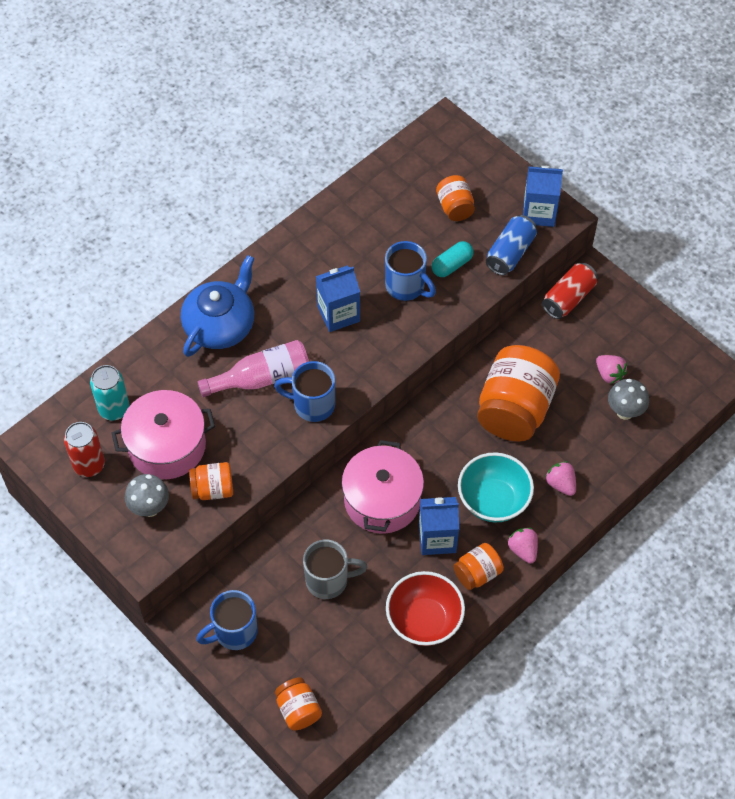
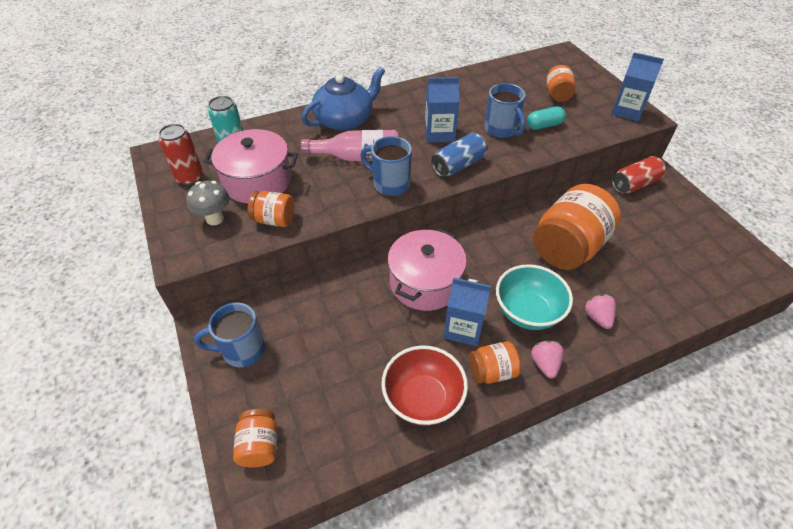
camera: 20 degrees right, 10 degrees down
grey mug [303,540,367,599] -> none
blue can [486,215,537,275] -> blue can moved to [431,133,488,177]
pink strawberry [596,355,627,384] -> none
grey mushroom [608,379,649,420] -> none

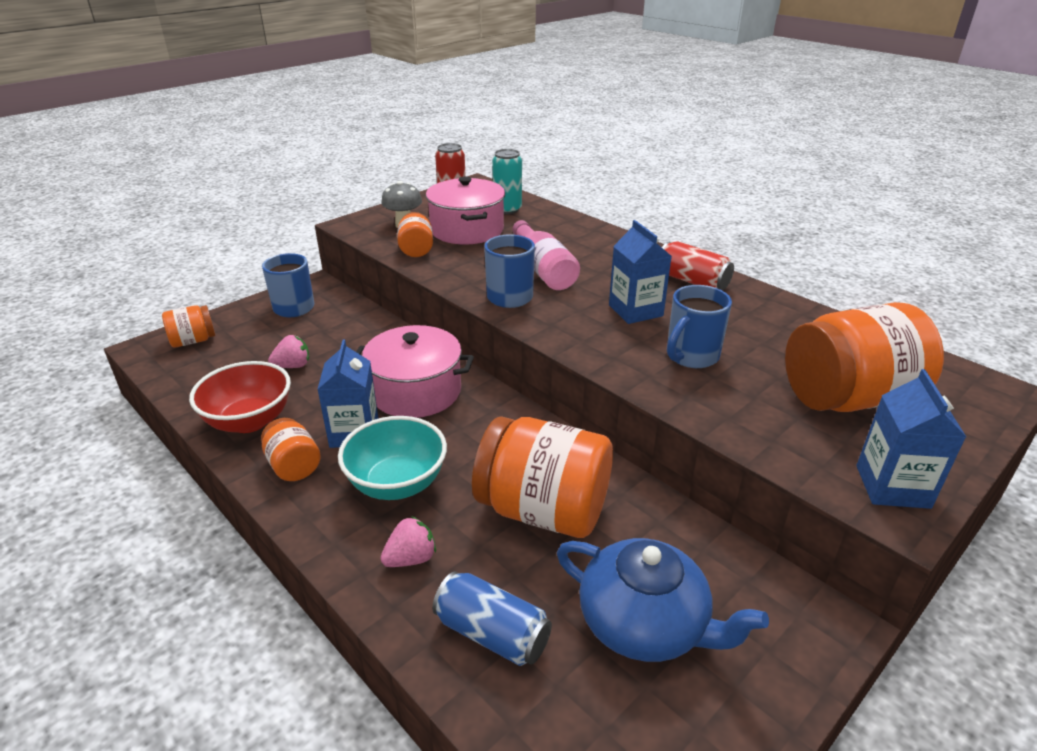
camera: 70 degrees right, 15 degrees down
blue teapot [301,67,385,131] -> blue teapot moved to [557,538,769,662]
blue can [431,133,488,177] -> blue can moved to [433,571,552,666]
turquoise capsule [527,107,566,130] -> none
pink strawberry [531,340,564,378] -> pink strawberry moved to [268,335,309,368]
orange jar [546,65,576,102] -> orange jar [785,302,944,412], size x2.02
red can [612,156,666,194] -> red can moved to [662,241,734,290]

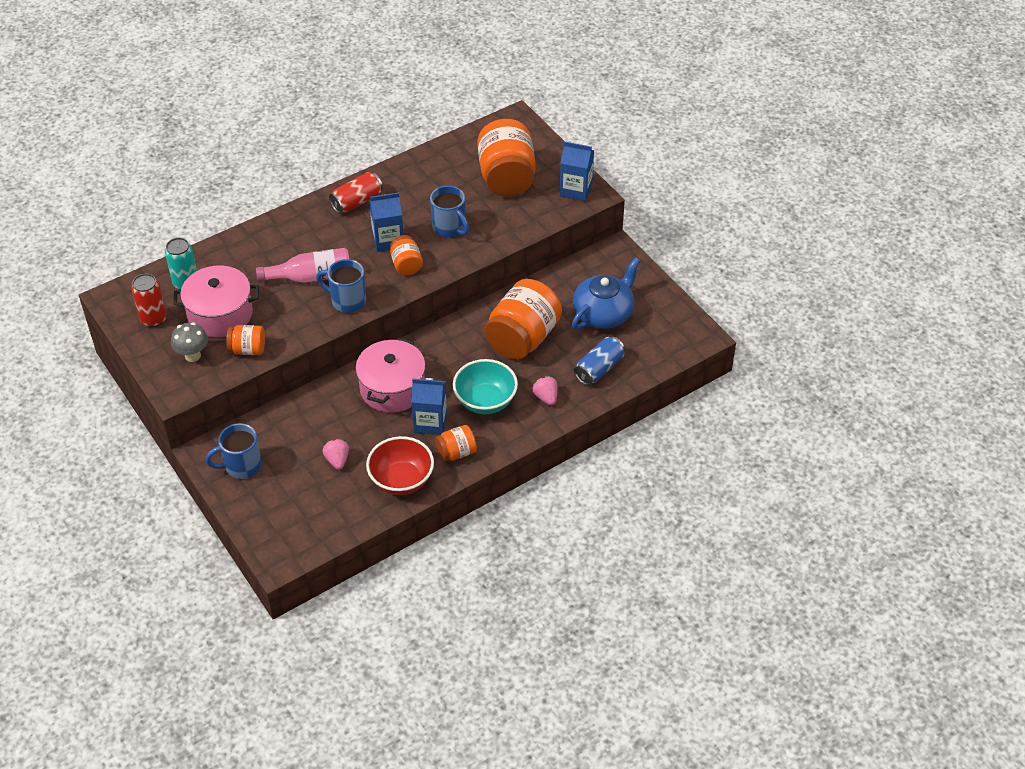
camera: 80 degrees left, 15 degrees up
orange jar [162,305,216,348] -> orange jar moved to [390,235,423,275]

